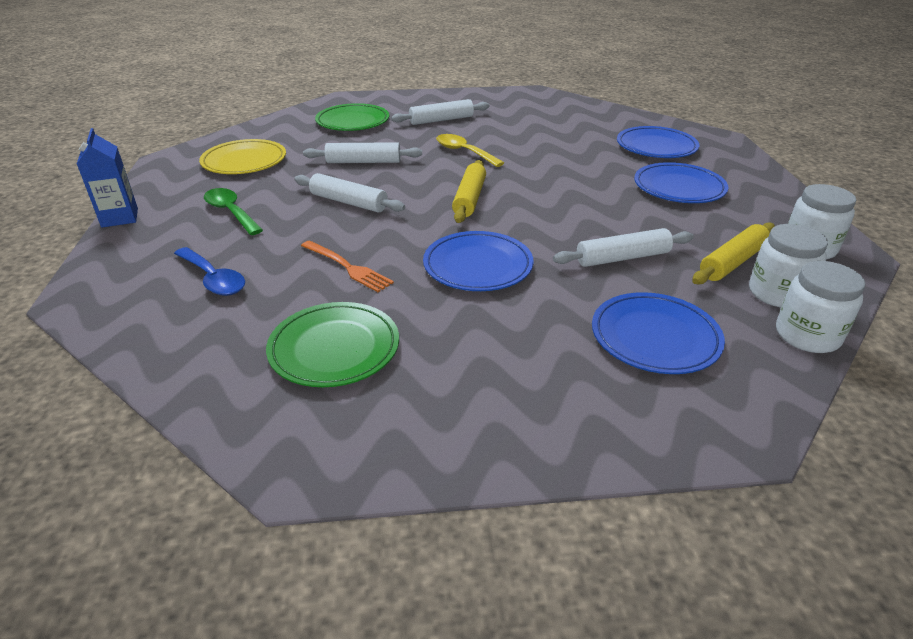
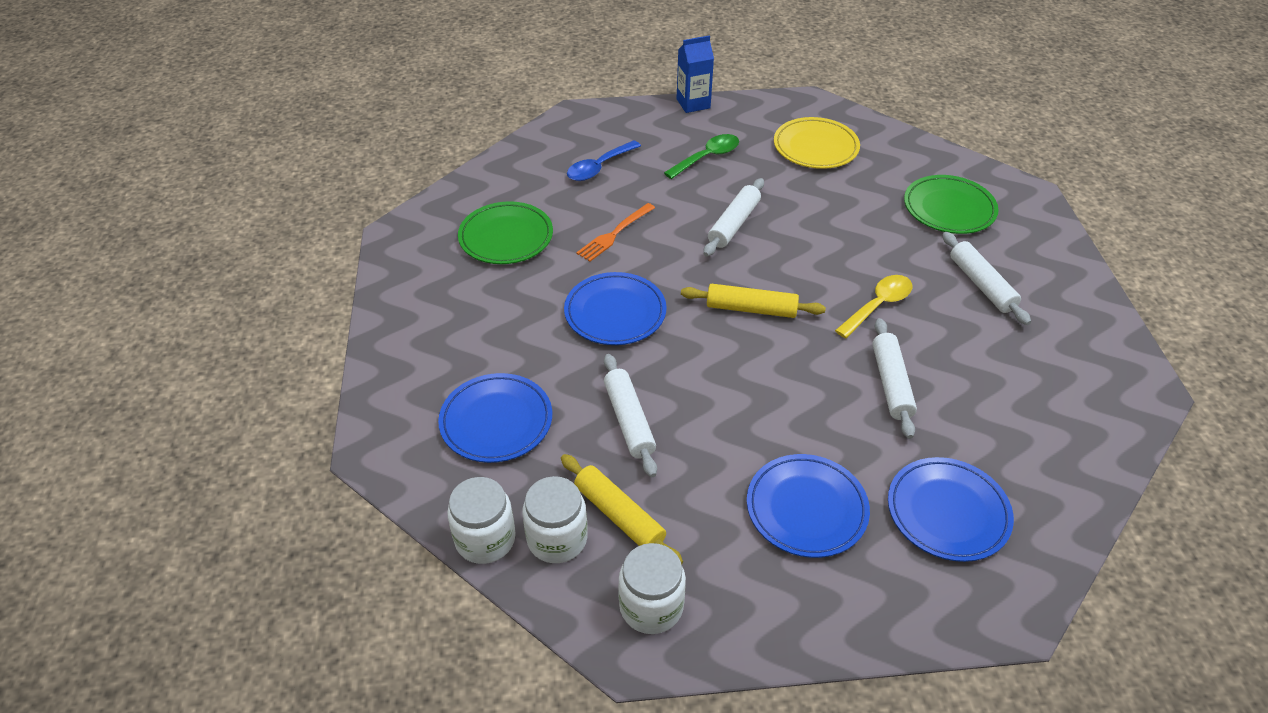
camera: 90 degrees right, 10 degrees up
white rolling pin [303,142,422,163] -> white rolling pin moved to [872,318,917,439]

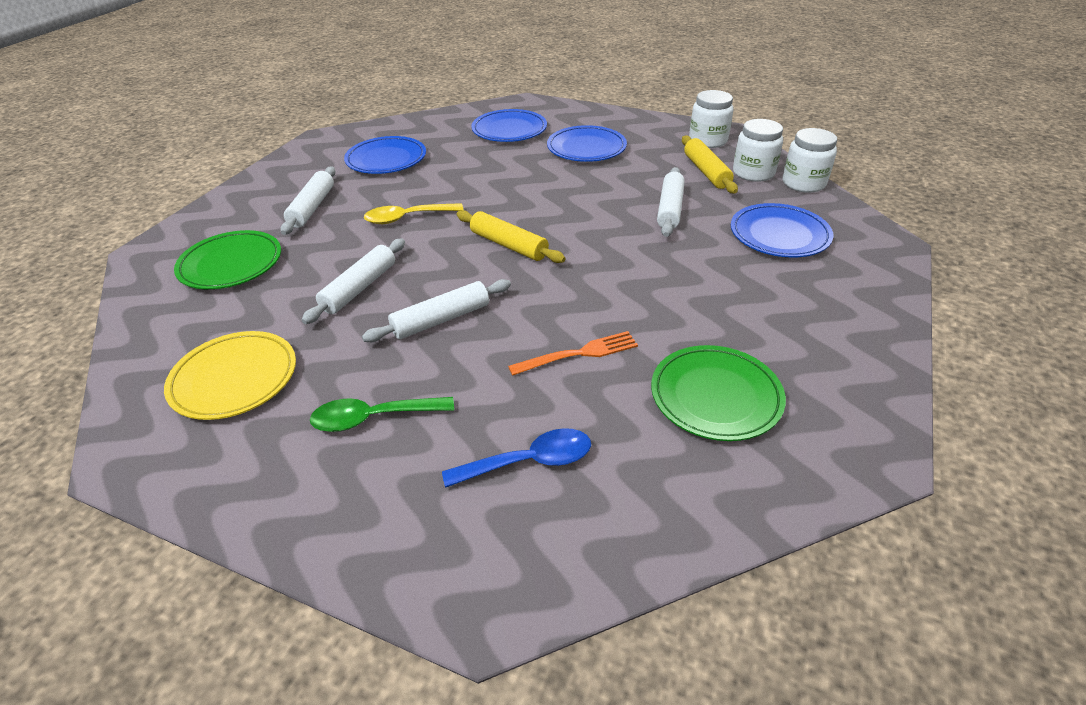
camera: 150 degrees left, 5 degrees down
blue plate [564,272,667,345] -> blue plate moved to [344,136,426,174]
blue carton [677,35,714,113] -> none
white rolling pin [872,318,917,439] -> white rolling pin moved to [302,238,405,324]

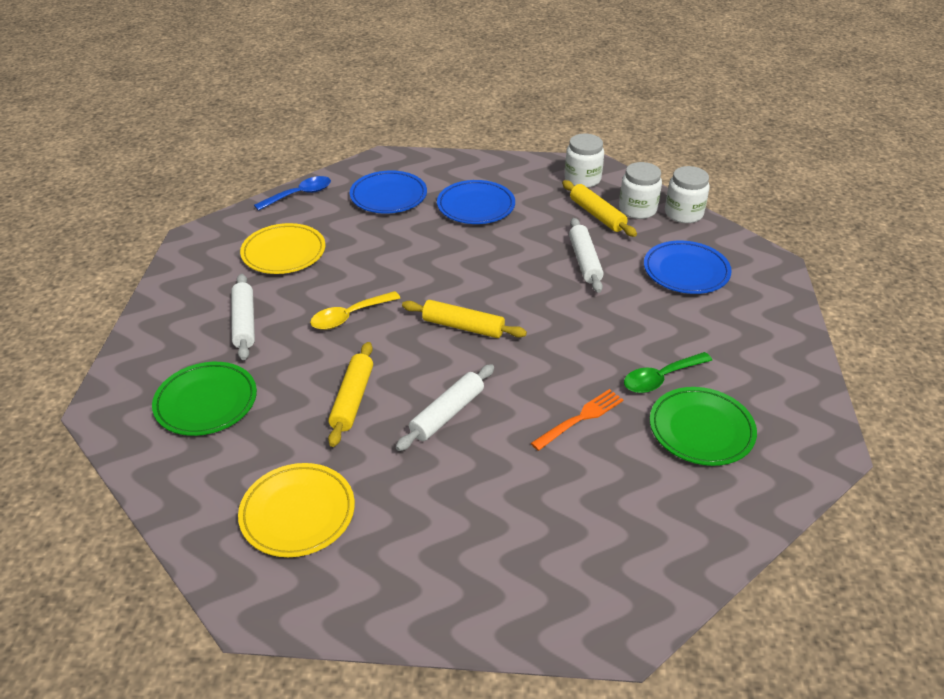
camera: 20 degrees left, 0 degrees up
white rolling pin [302,238,405,324] -> yellow rolling pin [328,342,373,447]
green spoon [310,397,454,432] -> green spoon moved to [624,352,713,393]
blue plate [344,136,426,174] -> yellow plate [240,223,325,274]
blue spoon [442,428,591,488] -> blue spoon moved to [254,176,331,211]

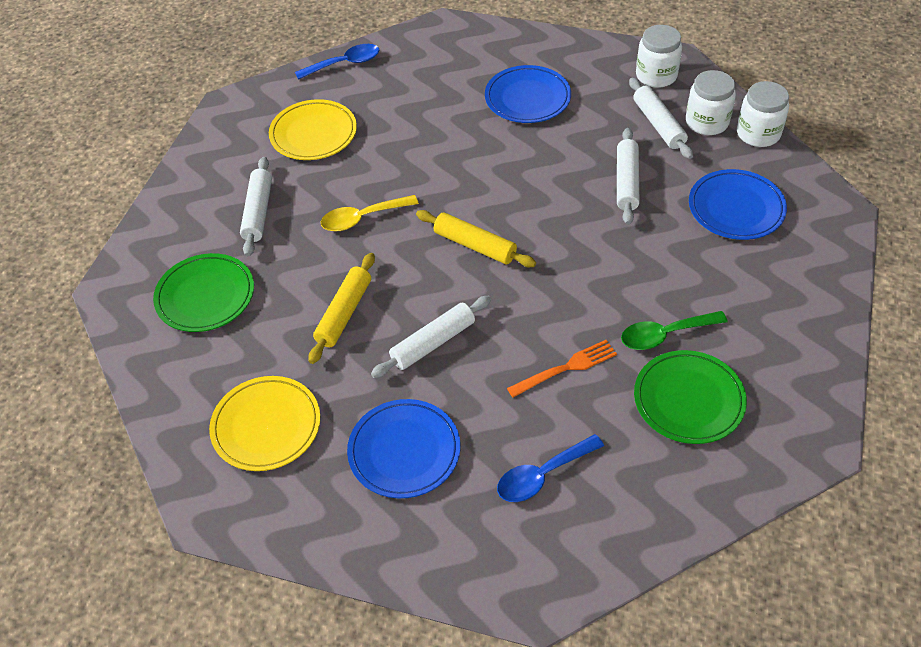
camera: 15 degrees right, 10 degrees up
blue plate [350,170,427,214] -> blue plate moved to [347,399,460,498]
yellow rolling pin [562,180,637,237] -> white rolling pin [629,77,693,159]
none -> blue spoon [497,434,604,502]

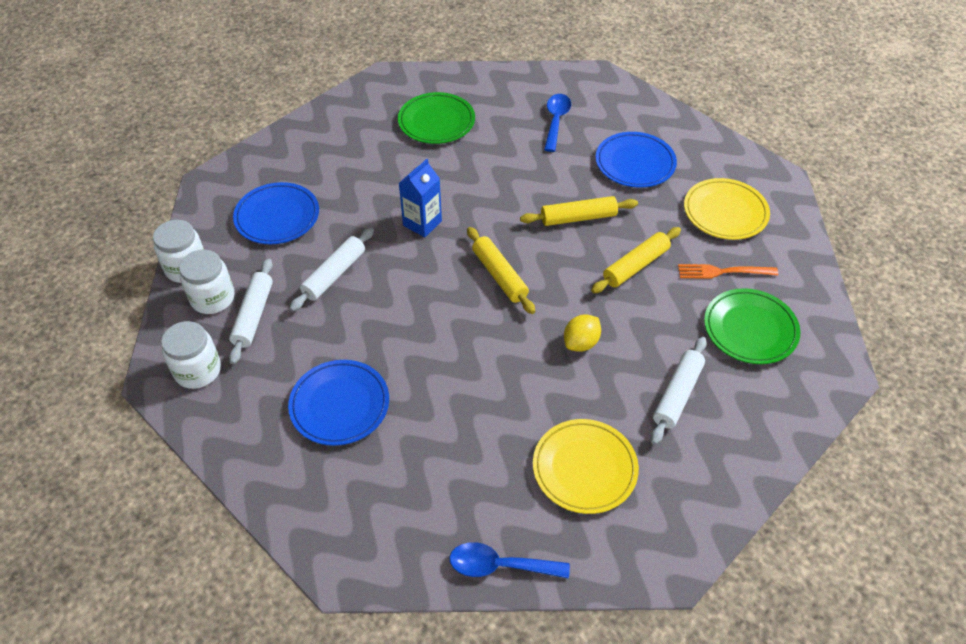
camera: 155 degrees left, 0 degrees up
yellow spoon [321,195,419,231] -> yellow lemon [564,315,601,352]
white rolling pin [371,296,491,378] -> yellow rolling pin [520,196,638,226]
blue spoon [497,434,604,502] -> blue spoon turned 75 degrees counterclockwise [544,94,571,152]
orange fork [507,340,617,397] -> orange fork moved to [678,264,778,279]
green spoon [621,311,728,350] -> none
none -> blue carton [399,159,442,237]

